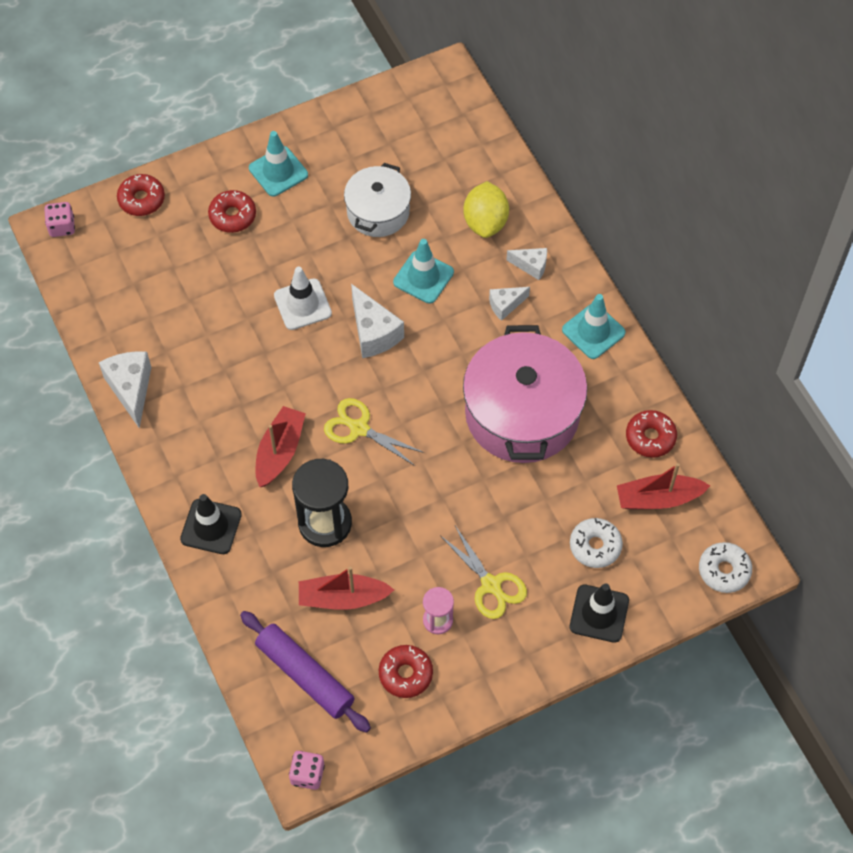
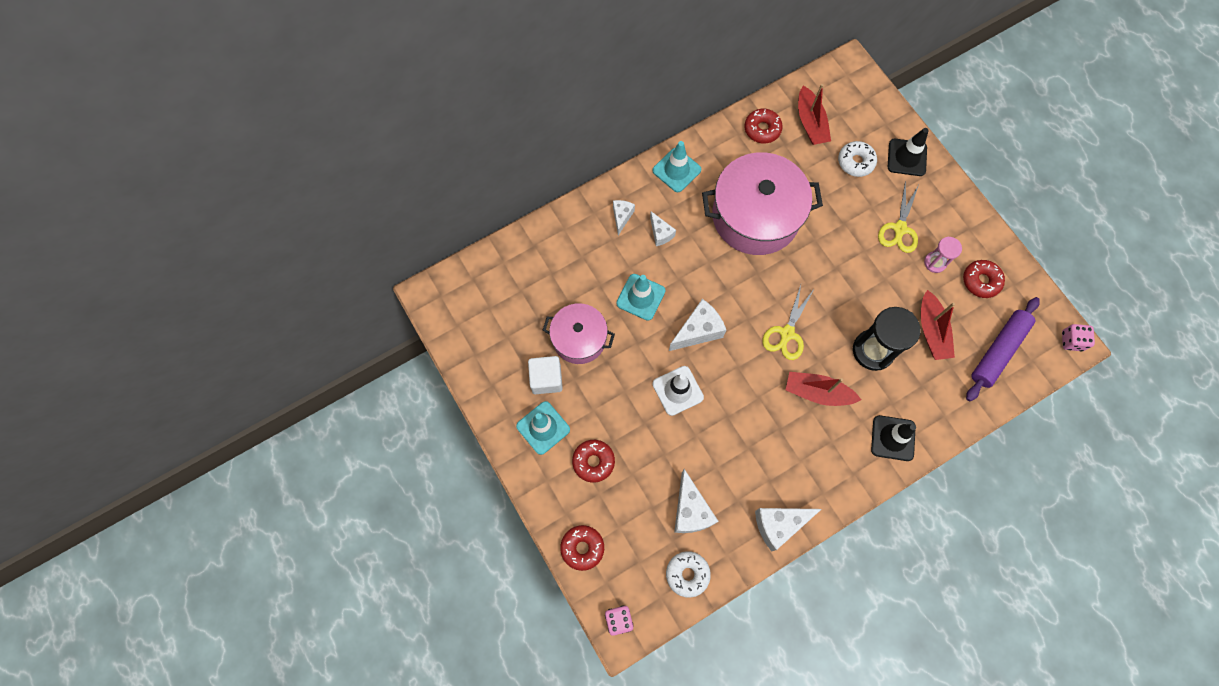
camera: 95 degrees left, 10 degrees up
white pot [344,163,411,237] -> pink pot [543,303,615,364]
yellow scissors [441,526,527,619] -> yellow scissors turned 150 degrees clockwise [878,181,919,253]
yellow lemon [463,181,509,238] -> none
white donut [699,542,752,593] -> white donut moved to [666,551,711,598]
none -> white cube [528,356,563,394]
none -> white cheese [674,469,719,533]

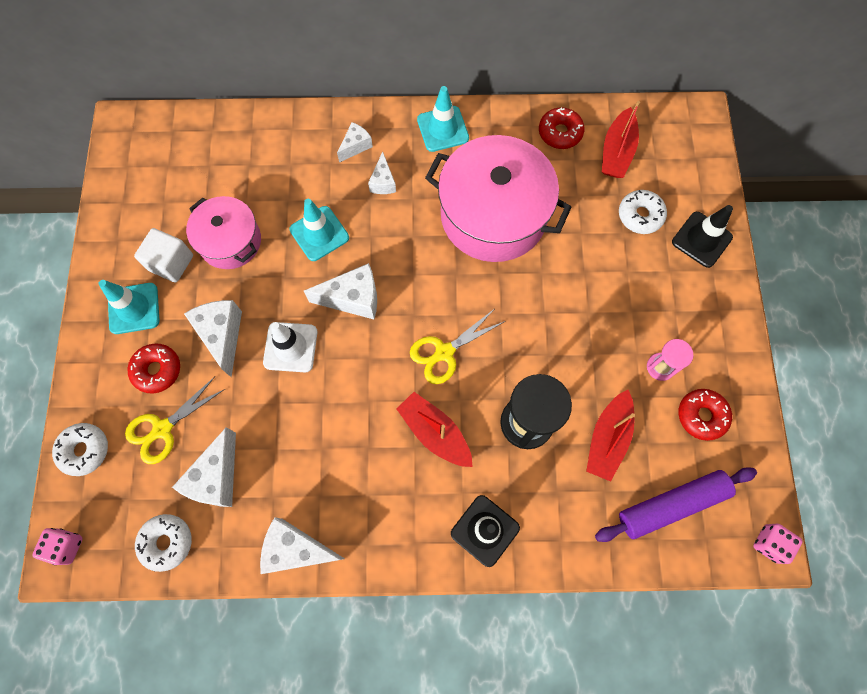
camera: 30 degrees right, 0 degrees up
red donut [560,525,604,571] -> white donut [52,423,108,476]
yellow scissors [878,181,919,253] -> yellow scissors moved to [125,377,225,464]
none -> white cheese [184,300,242,377]

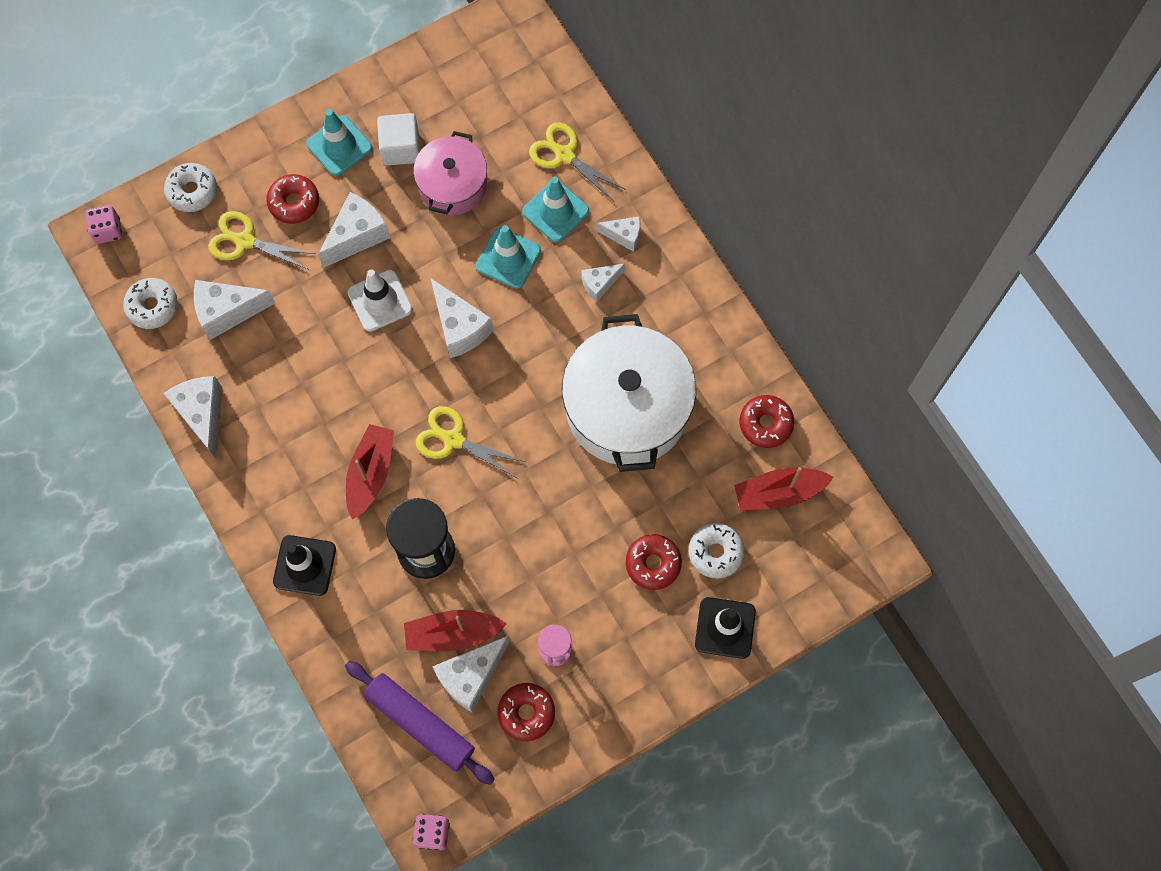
camera: 60 degrees right, 0 degrees up
turquoise traffic cone [417,86,469,152] -> turquoise traffic cone moved to [522,177,589,242]
pink pot [425,135,572,262] -> white pot [562,314,696,472]
none -> white cheese [432,636,509,713]
none -> yellow scissors [529,123,626,201]
none -> red donut [626,534,682,590]

